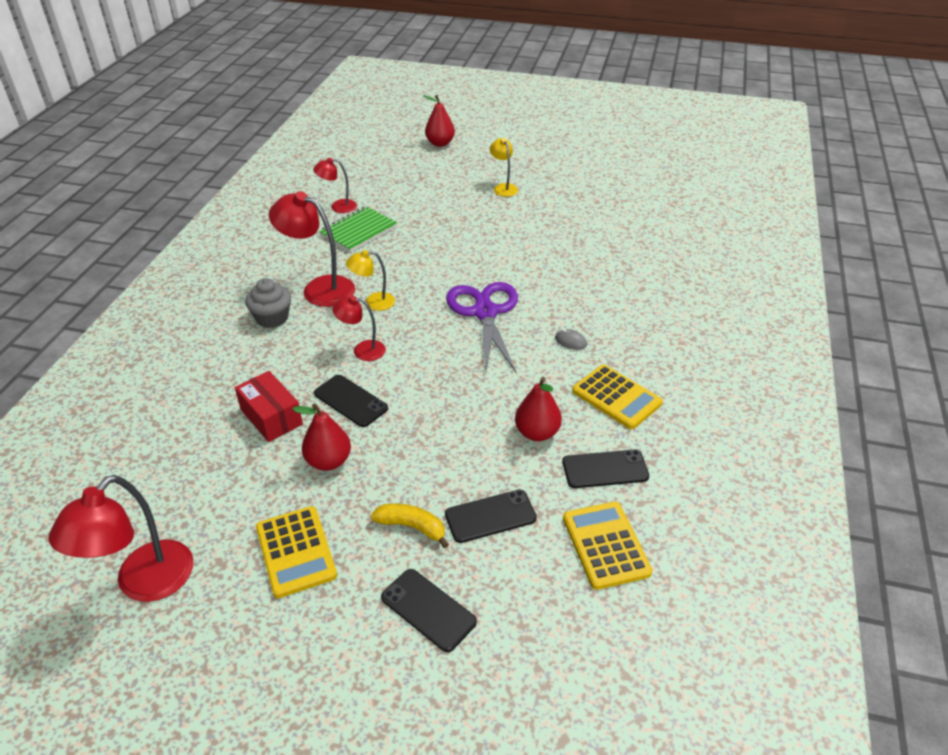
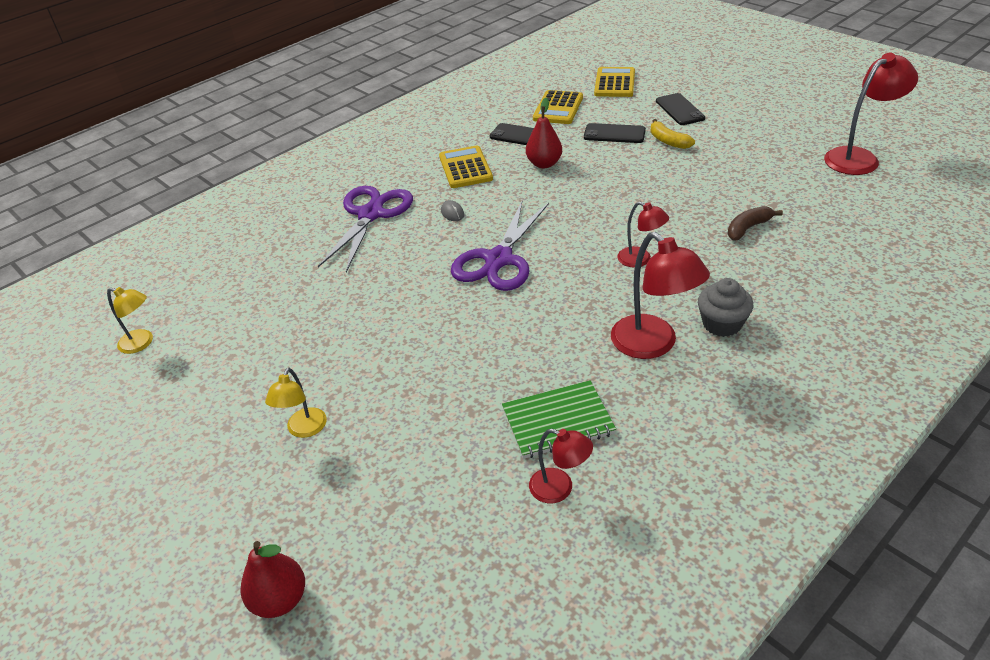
camera: 145 degrees left, 0 degrees up
red box [235,371,303,442] -> brown banana [728,206,783,241]
yellow calculator [256,506,337,598] -> yellow calculator moved to [594,67,635,97]
red pear [292,404,351,471] -> none
black phone [314,375,388,427] -> none
yellow lamp [346,250,395,311] -> yellow lamp moved to [107,287,153,354]
none -> purple scissors [318,186,413,272]

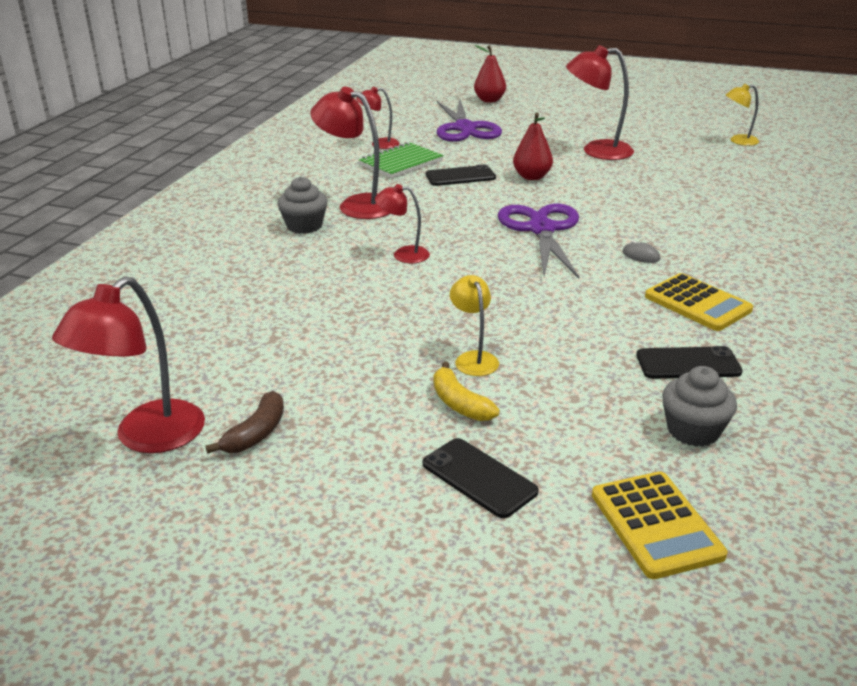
camera: 150 degrees right, 10 degrees down
yellow lamp [265,368,327,438] -> yellow lamp moved to [450,275,499,376]
purple scissors [318,186,413,272] -> purple scissors moved to [437,99,502,142]
red pear [526,98,562,168] -> red pear moved to [513,112,553,180]
yellow calculator [533,90,583,124] -> grey cupcake [662,366,737,447]
black phone [584,123,646,143] -> black phone moved to [426,164,496,186]
yellow banana [650,119,695,149] -> yellow banana turned 150 degrees counterclockwise [433,362,500,421]
brown banana [728,206,783,241] -> brown banana moved to [205,391,284,454]
none -> red lamp [566,45,634,160]

